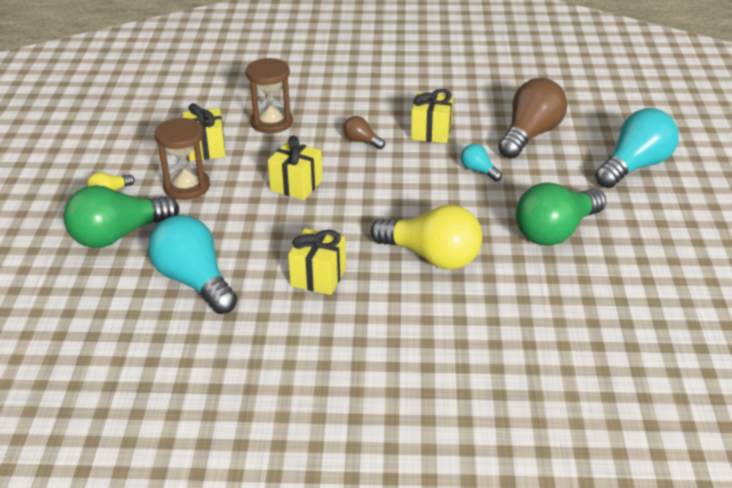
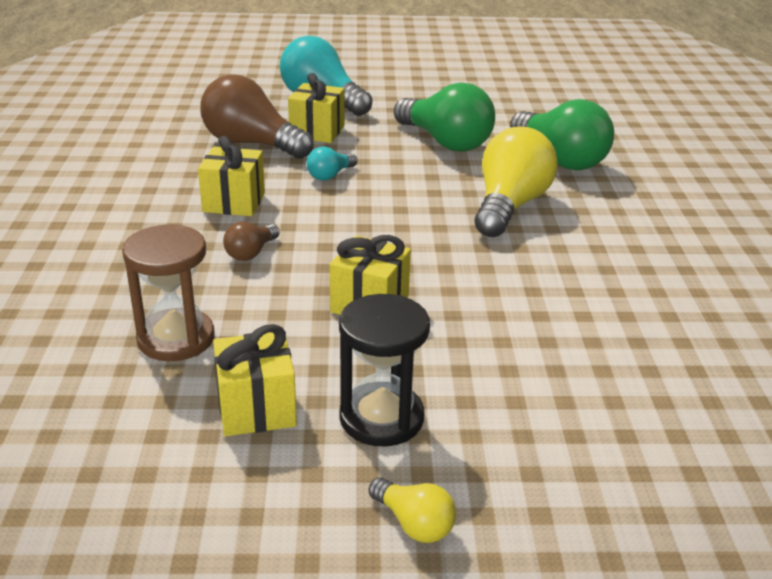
camera: 95 degrees left, 5 degrees down
green light bulb [64,185,179,248] -> green light bulb moved to [510,99,614,170]
turquoise light bulb [148,215,238,314] -> none
brown hourglass [155,117,210,200] -> black hourglass [339,294,430,446]
yellow gift [288,229,346,295] -> yellow gift moved to [288,73,344,143]

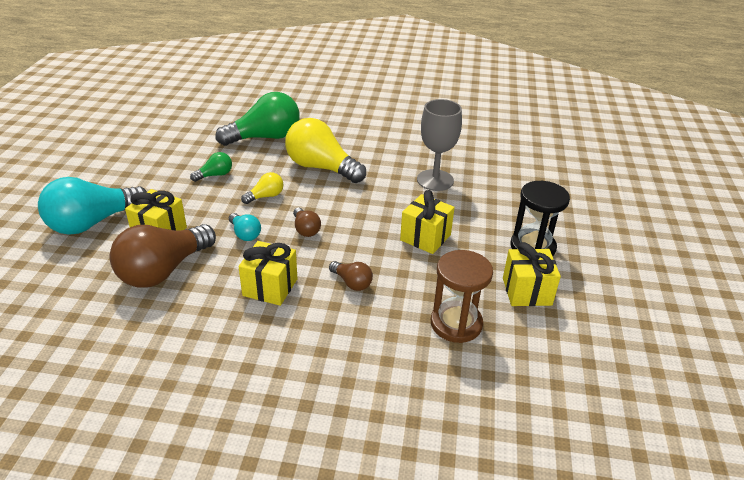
camera: 80 degrees left, 5 degrees up
yellow light bulb [369,477,456,543] -> yellow light bulb moved to [241,172,283,204]
green light bulb [394,82,495,152] -> green light bulb [190,152,232,182], size x0.47
none -> brown light bulb [293,208,321,237]
none -> grey goblet [417,99,462,191]

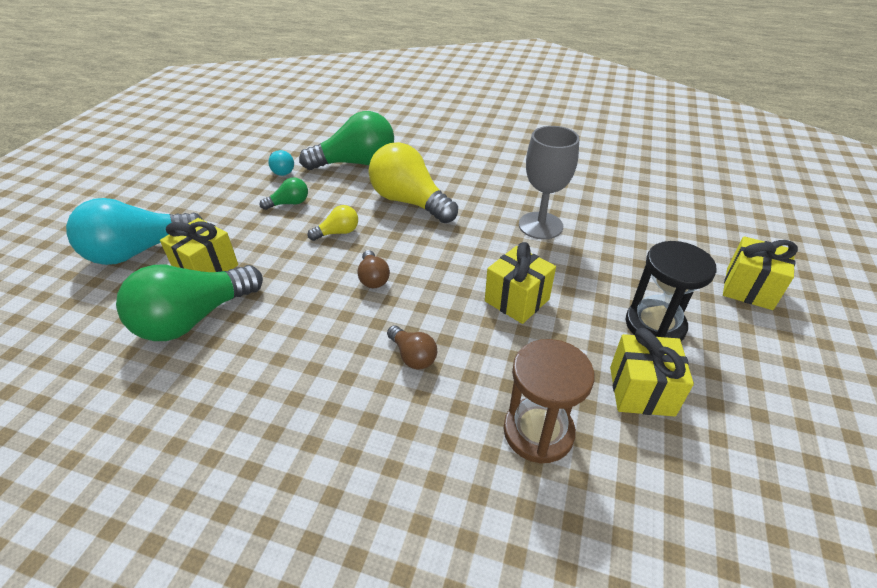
camera: 10 degrees right, 5 degrees up
brown light bulb [110,224,216,288] -> green light bulb [116,265,263,341]
turquoise light bulb [229,213,261,241] -> turquoise light bulb moved to [268,150,294,176]
yellow gift [238,241,298,306] -> yellow gift moved to [723,236,798,310]

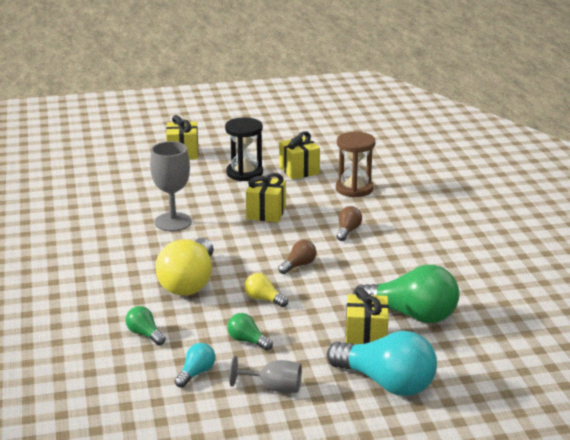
camera: 120 degrees left, 15 degrees down
green light bulb [299,111,394,170] -> green light bulb [126,306,166,346], size x0.47
none -> grey goblet [229,356,302,393]

